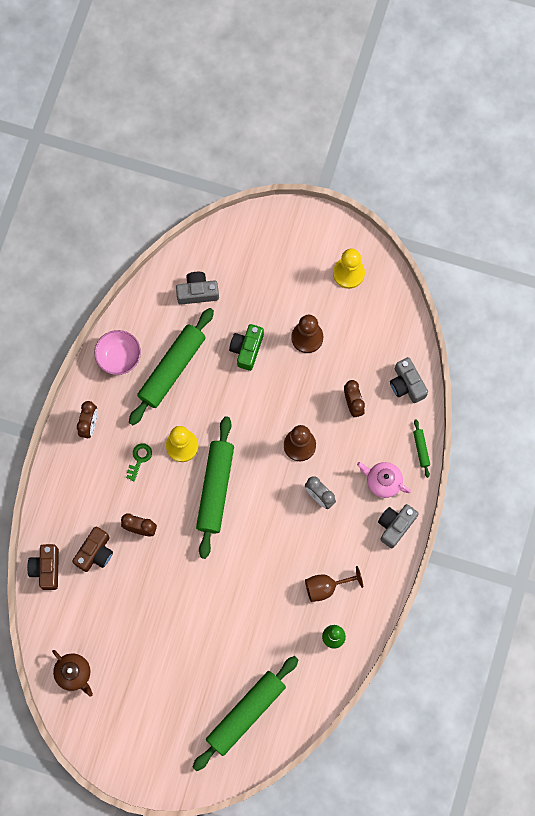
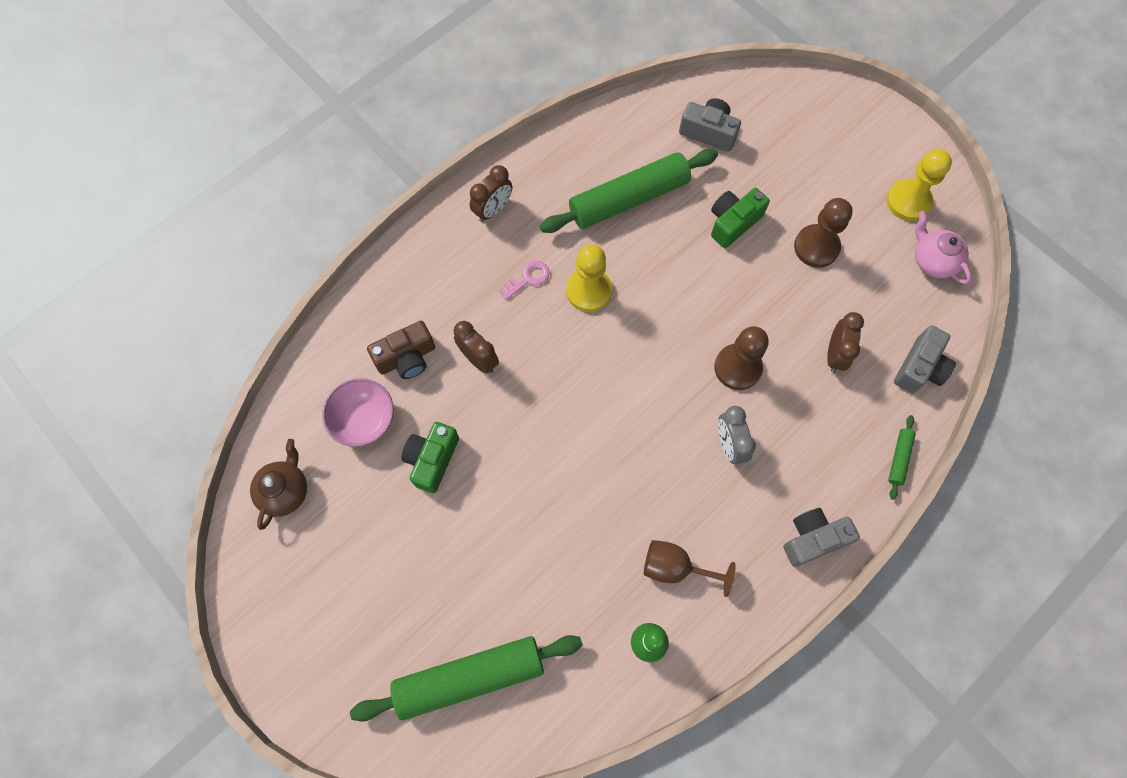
camera: 30 degrees right, 5 degrees down
brown camera [27,544,59,590] -> none
brown teapot [52,650,93,697] -> brown teapot turned 150 degrees counterclockwise [250,439,307,530]
pink bowl [94,330,141,375] -> pink bowl moved to [322,378,394,447]
green key [126,443,152,481] -> pink key [499,260,550,300]
green rolling pin [196,416,234,559] -> none
pink teapot [357,462,411,498] -> pink teapot moved to [915,211,972,284]
grey camera [390,357,428,403] -> grey camera turned 150 degrees counterclockwise [894,325,956,393]
none -> green camera [402,422,459,493]

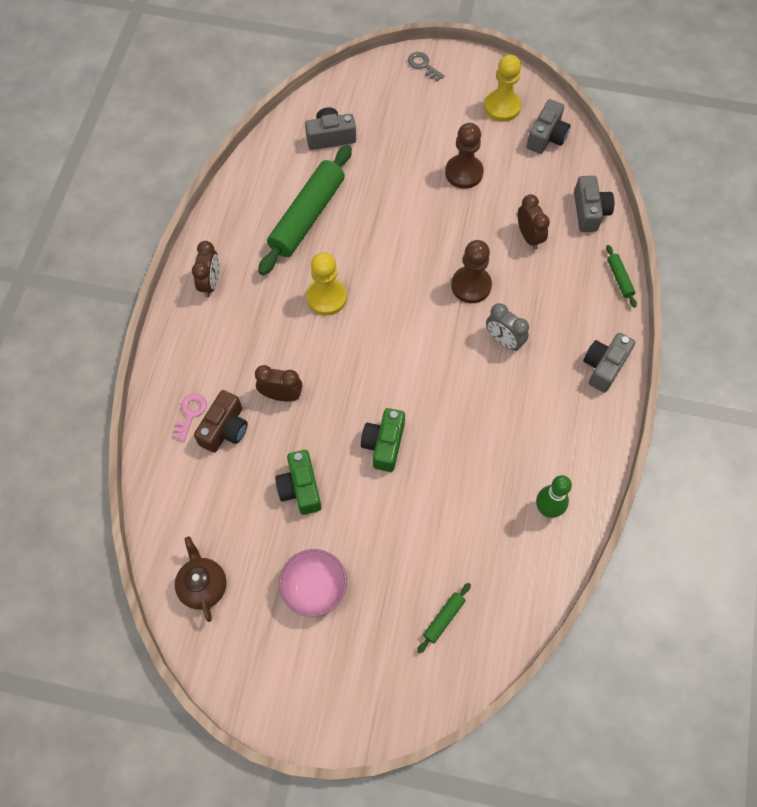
camera: 35 degrees left, 5 degrees down
pink bowl [322,378,394,447] -> pink bowl moved to [279,549,347,617]
green rolling pin [350,635,583,722] -> green rolling pin [417,583,471,654], size x0.42
pink key [499,260,550,300] -> pink key moved to [173,394,207,442]
brown goblet [644,540,735,597] -> none
green camera [711,188,770,248] -> green camera moved to [361,408,405,472]
pink teapot [915,211,972,284] -> grey camera [526,99,570,154]
none -> grey key [408,52,444,82]

